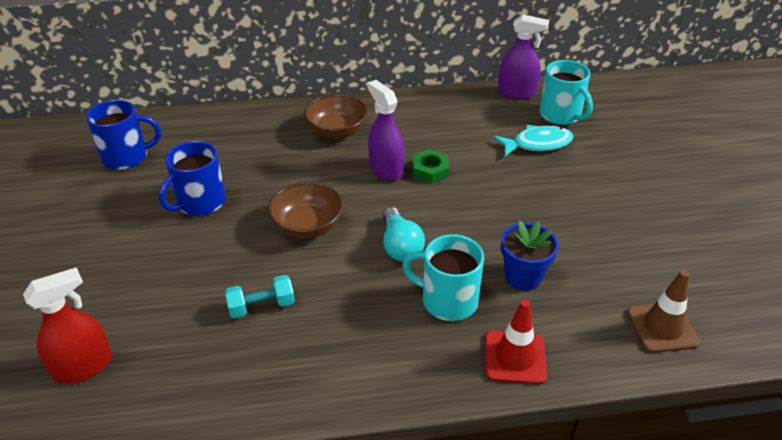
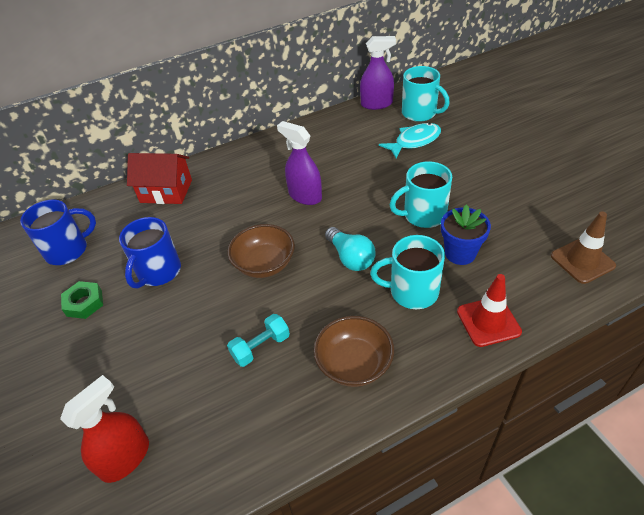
camera: 15 degrees left, 5 degrees up
brown bowl [304,94,368,139] -> brown bowl moved to [313,316,394,387]
green nut [412,149,449,184] -> green nut moved to [61,281,103,319]
none -> red house [127,153,192,204]
none -> turquoise mug [390,161,452,228]

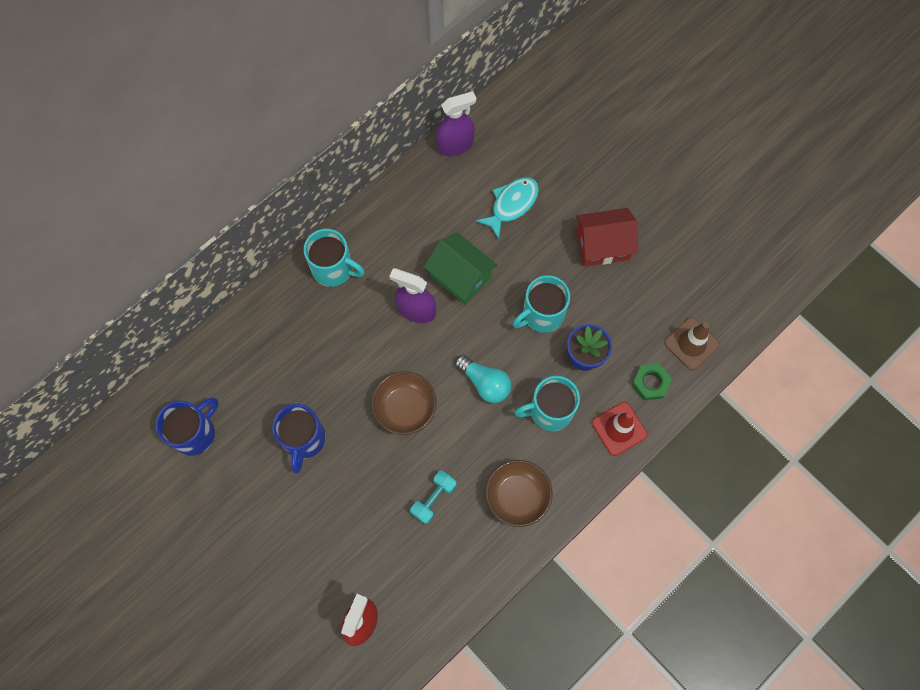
camera: 20 degrees left, 25 degrees up
green nut [61,281,103,319] -> green nut moved to [632,364,672,400]
red house [127,153,192,204] -> red house moved to [576,208,638,267]
turquoise mug [402,66,450,122] -> turquoise mug moved to [304,229,365,287]
none -> green house [424,232,497,305]

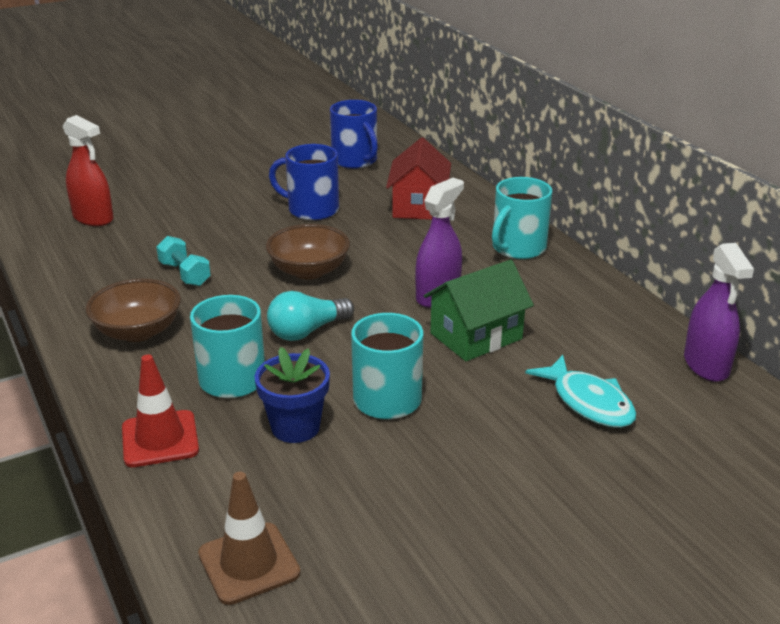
camera: 105 degrees right, 40 degrees down
red house [576,208,638,267] -> red house moved to [386,137,451,220]
green nut [632,364,672,400] -> none

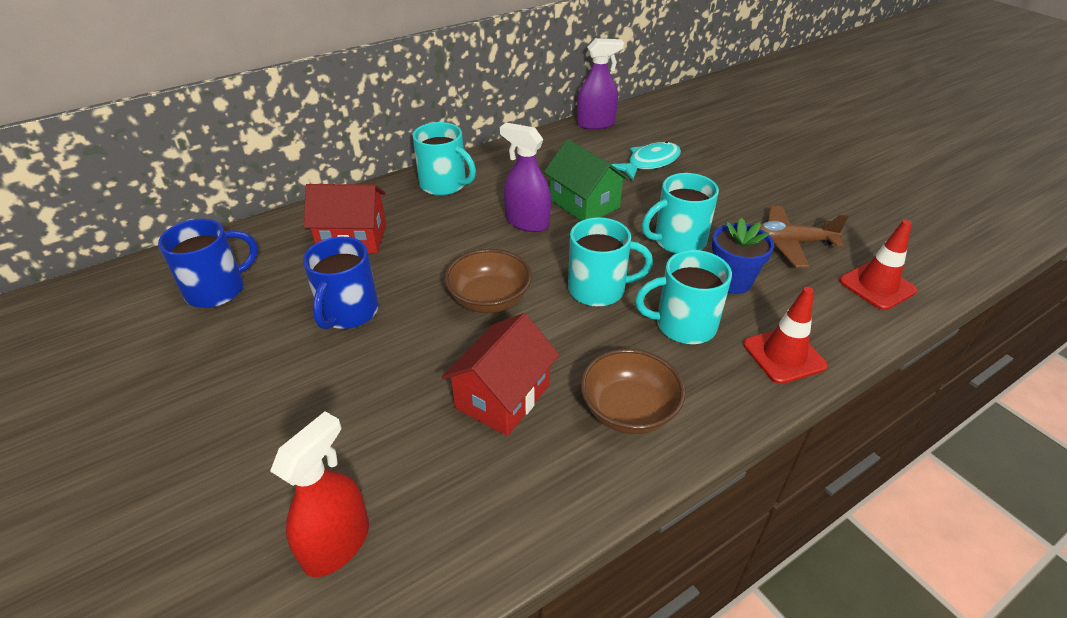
camera: 95 degrees left, 10 degrees up
turquoise dumbbell [156,236,211,286] -> red house [442,313,559,436]
brown traffic cone [198,472,301,605] -> red traffic cone [839,220,917,310]
turquoise light bulb [267,291,354,341] -> turquoise mug [568,217,653,307]
none -> brown plane [752,206,849,268]

